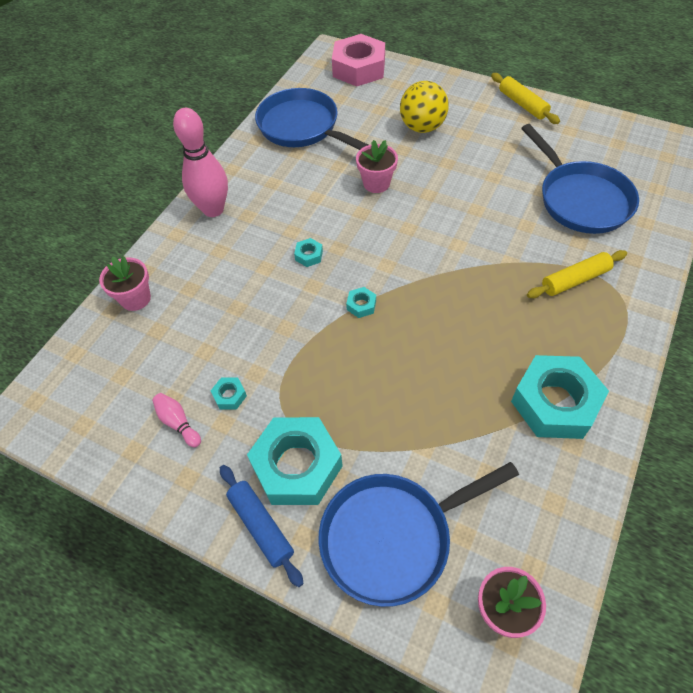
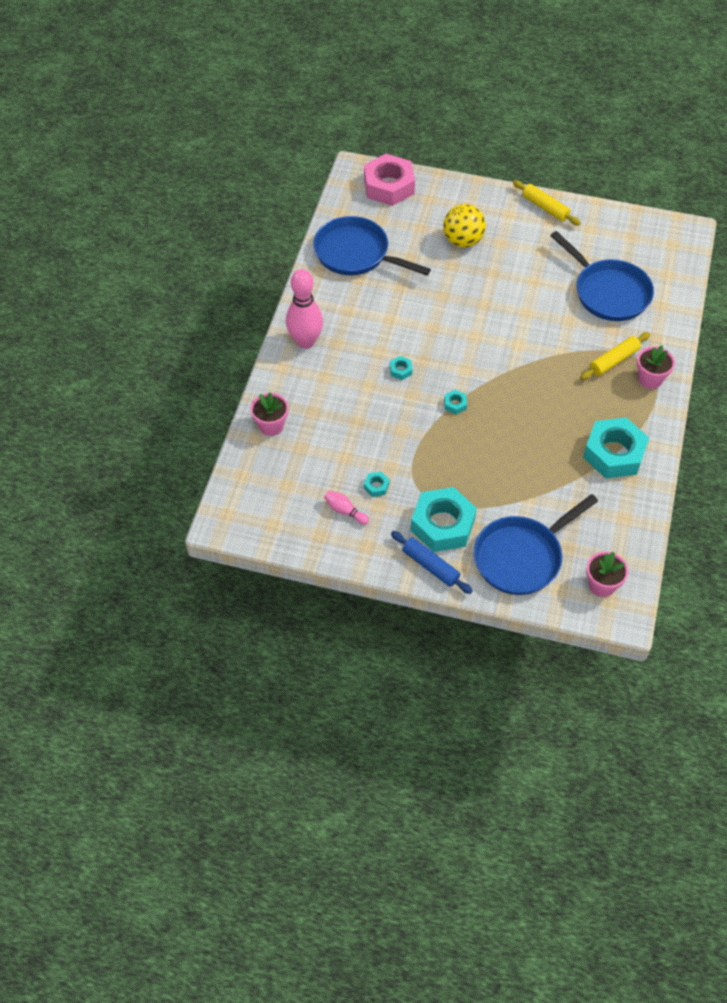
camera: 15 degrees left, 0 degrees up
pink flower pot [356,140,398,193] -> pink flower pot moved to [637,345,675,389]

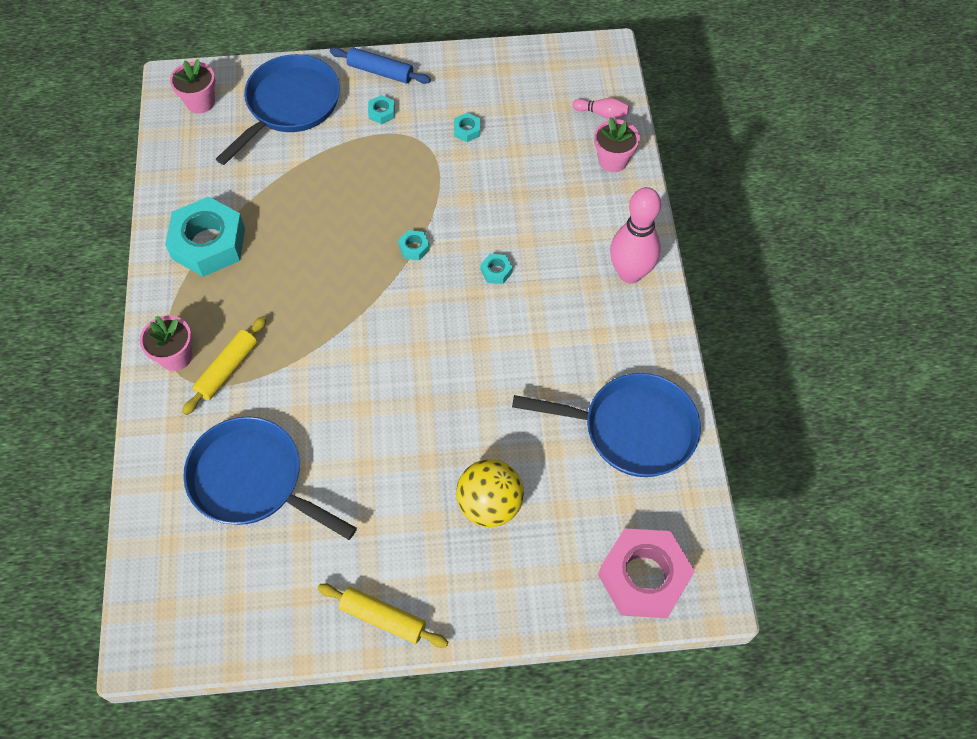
camera: 160 degrees right, 5 degrees up
pink bowling pin [324,491,369,525] -> pink bowling pin moved to [572,98,629,119]
turquoise nut [411,487,477,552] -> turquoise nut [368,95,395,124], size x0.40

